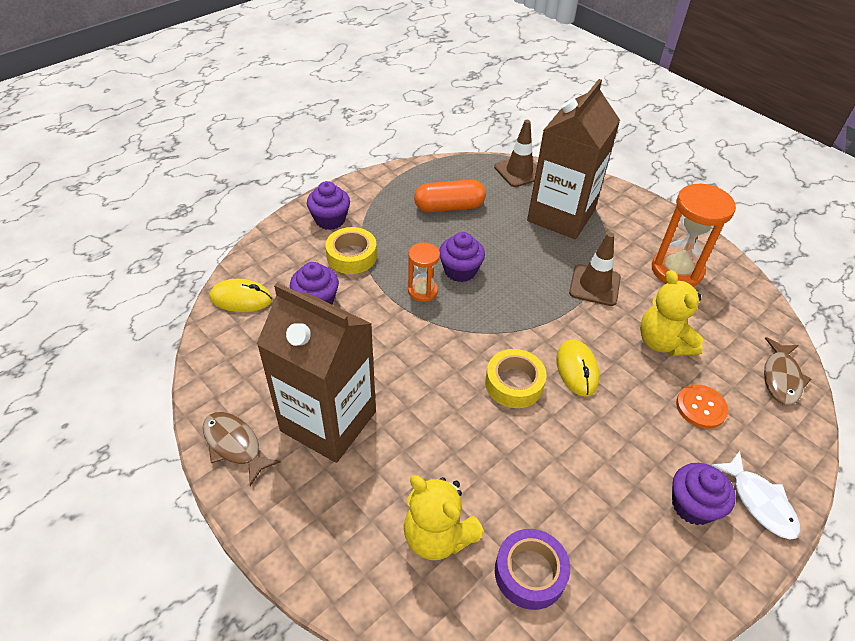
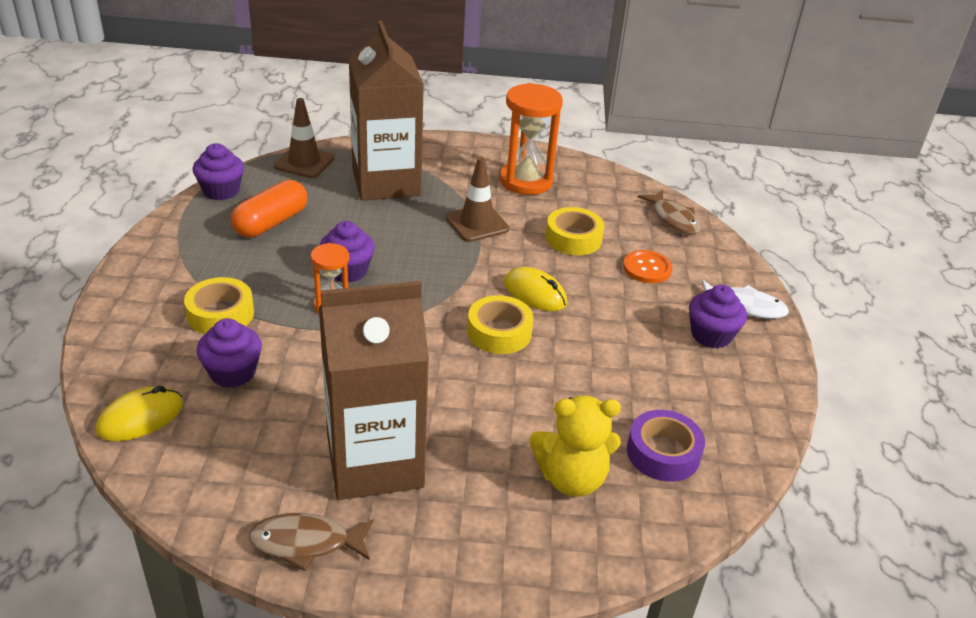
camera: 45 degrees left, 10 degrees down
purple cupcake [307,181,350,230] -> purple cupcake moved to [193,143,244,200]
yellow teddy bear [640,270,703,356] -> yellow tape [546,207,605,255]

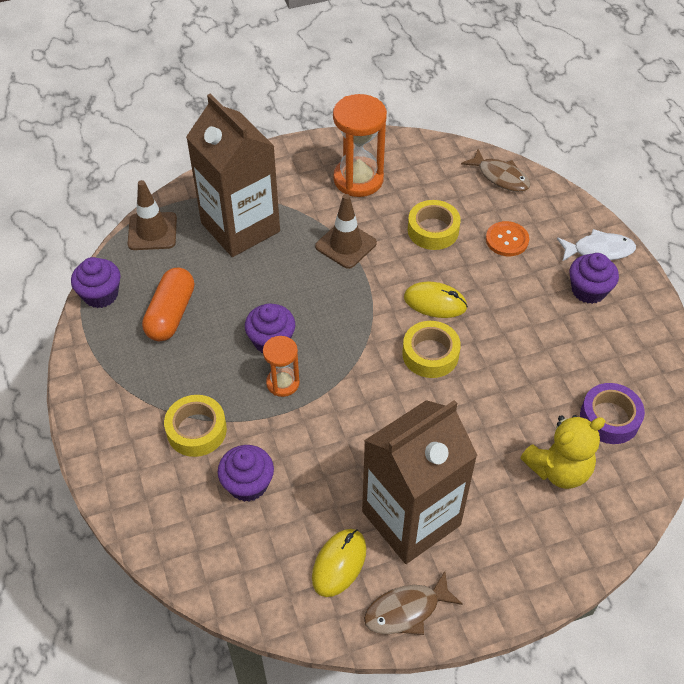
camera: 20 degrees left, 15 degrees up
yellow mouse [96,386,184,441] -> yellow mouse moved to [312,529,366,597]

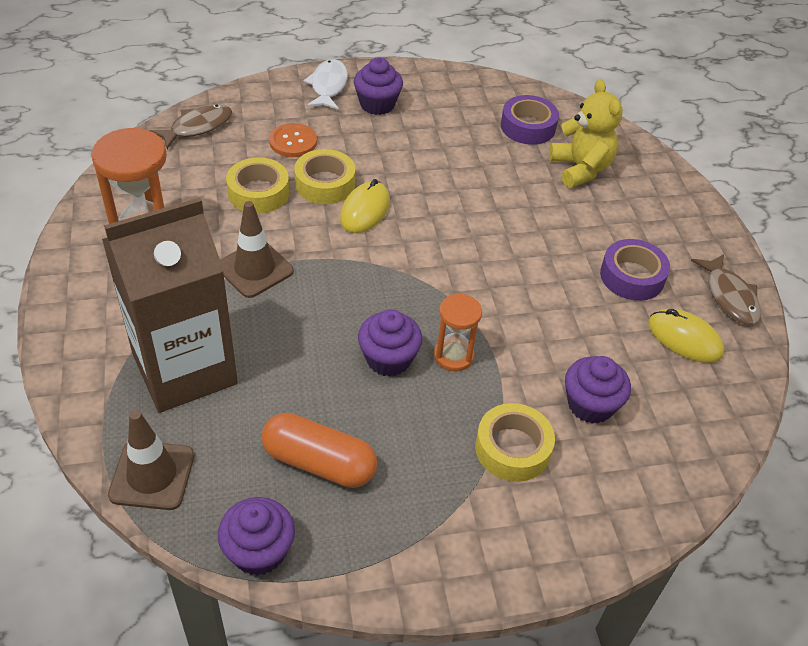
camera: 85 degrees left, 5 degrees down
brown carton [362,400,478,564] -> purple tape [600,239,670,301]
yellow tape [402,321,461,378] -> yellow tape moved to [294,149,355,204]

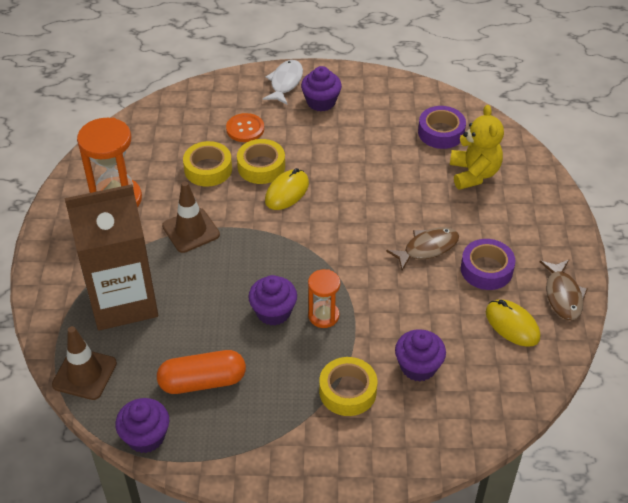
camera: 15 degrees right, 0 degrees up
brown fish [150,104,232,149] -> brown fish moved to [386,227,459,271]
orange capsule [262,413,377,488] -> orange capsule turned 45 degrees counterclockwise [157,350,246,394]

